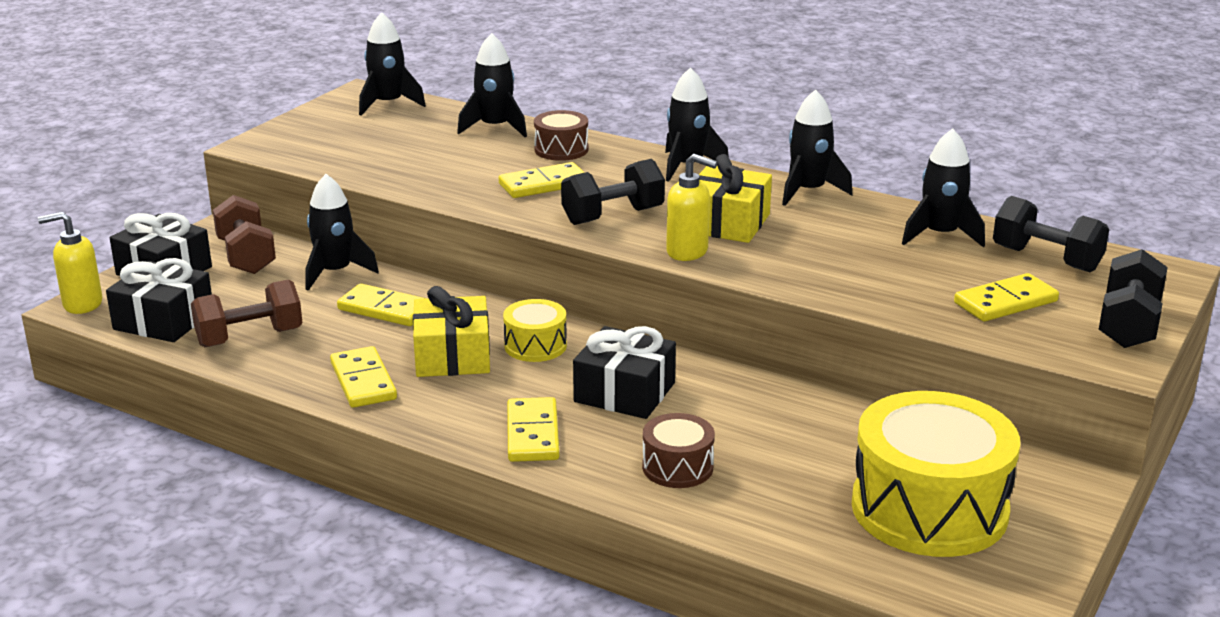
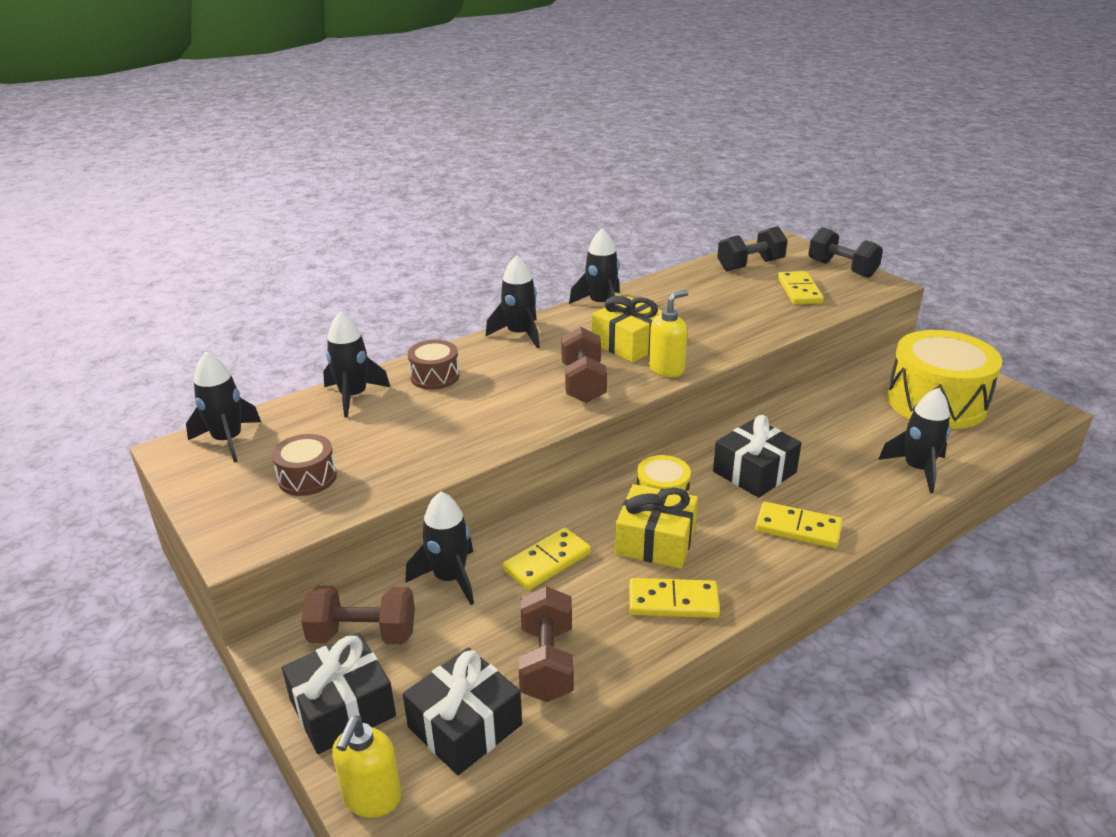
camera: 65 degrees left, 5 degrees up
yellow domino [499,162,585,198] -> none
black dumbbell [561,159,665,225] -> brown dumbbell [561,327,607,403]
brown drum [642,413,715,488] -> brown drum moved to [272,434,337,496]
black rocket [902,129,985,248] -> black rocket moved to [878,388,951,493]

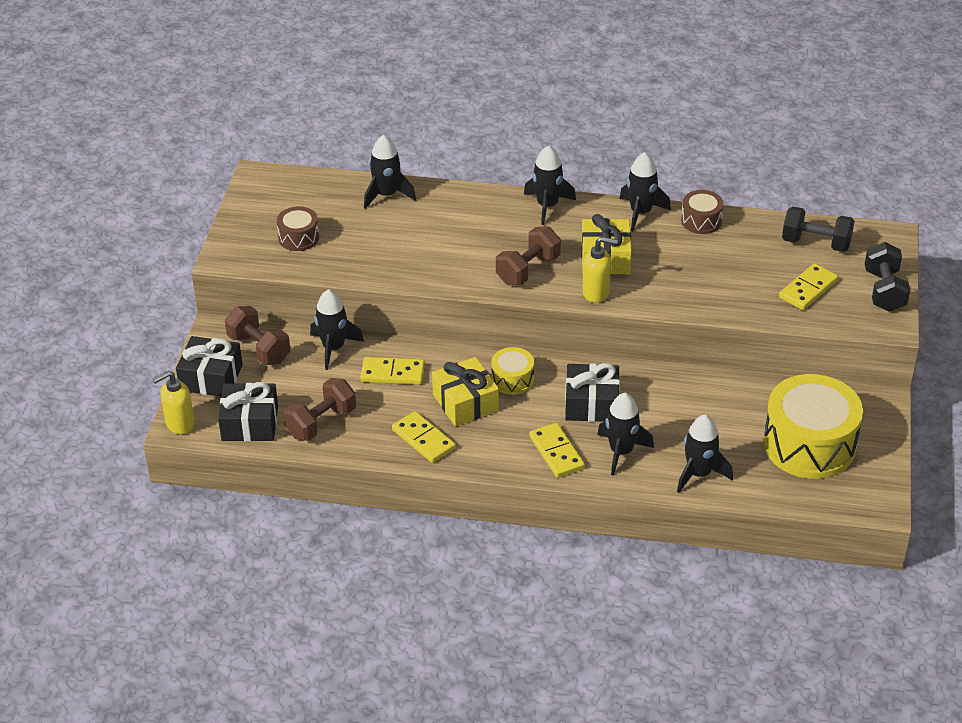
camera: 45 degrees right, 10 degrees up
black rocket [186,352,261,463] -> black rocket moved to [597,393,654,476]
brown drum [408,340,459,390] -> brown drum moved to [681,190,724,234]

